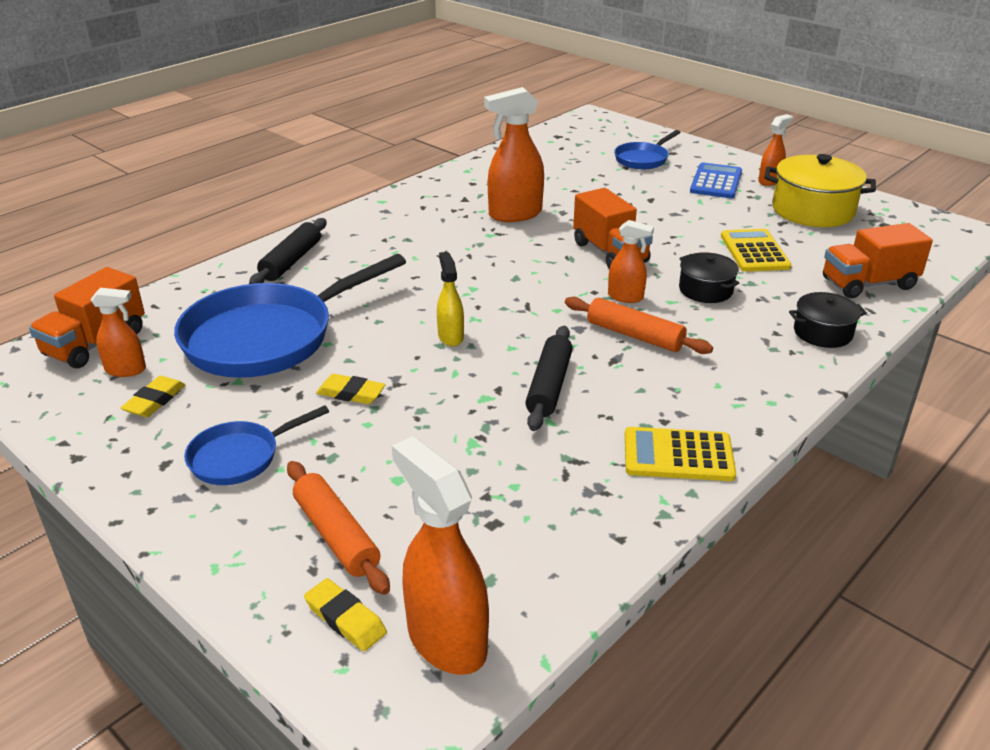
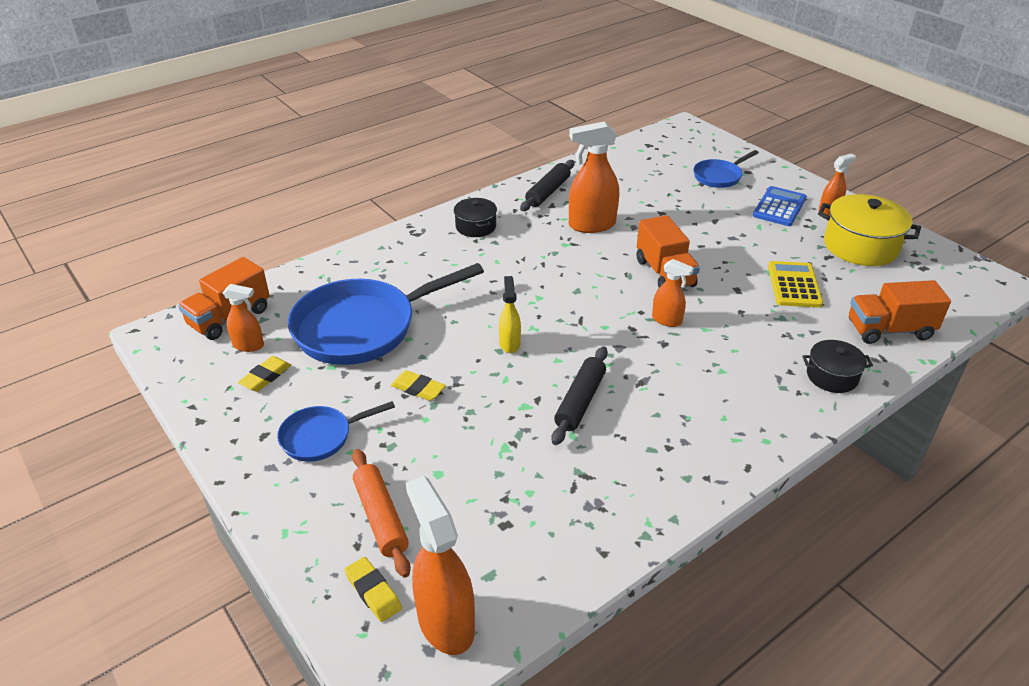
camera: 10 degrees right, 5 degrees up
black rolling pin [249,218,327,284] -> black rolling pin moved to [520,160,574,211]
orange rolling pin [565,297,713,354] -> none
yellow calculator [625,427,736,481] -> none
black pot [679,252,740,303] -> black pot moved to [454,198,497,237]

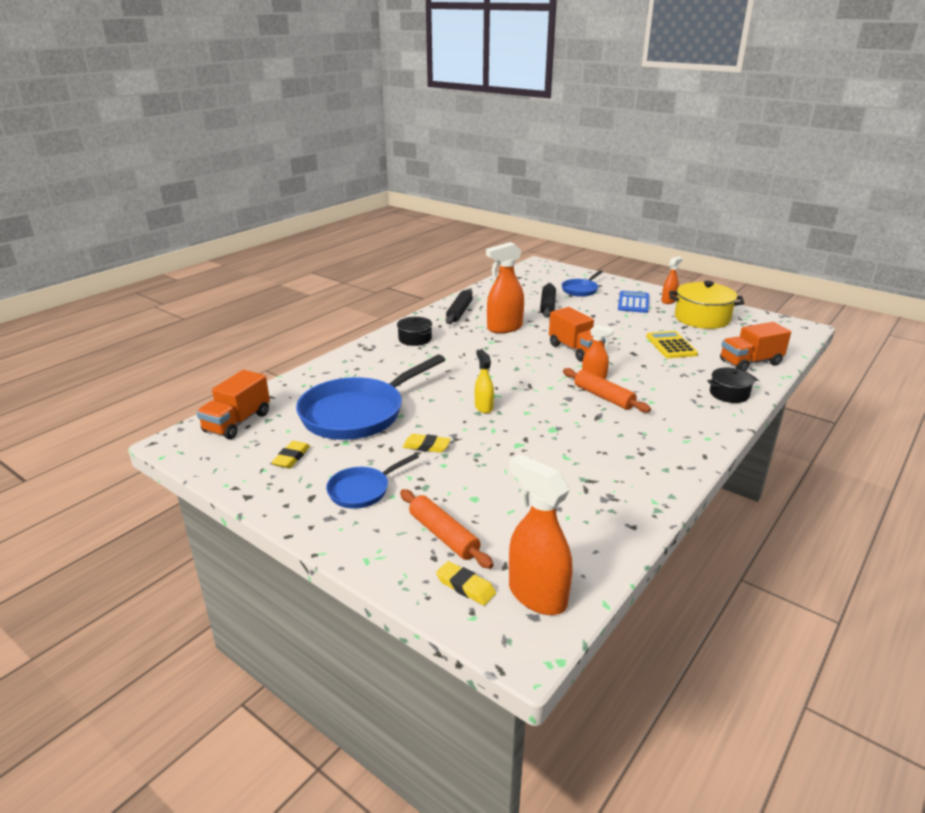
camera: 15 degrees left, 10 degrees down
orange spray bottle [223,284,264,352] -> none
black rolling pin [551,346,608,445] -> black rolling pin moved to [540,283,556,318]
none -> orange rolling pin [563,368,651,413]

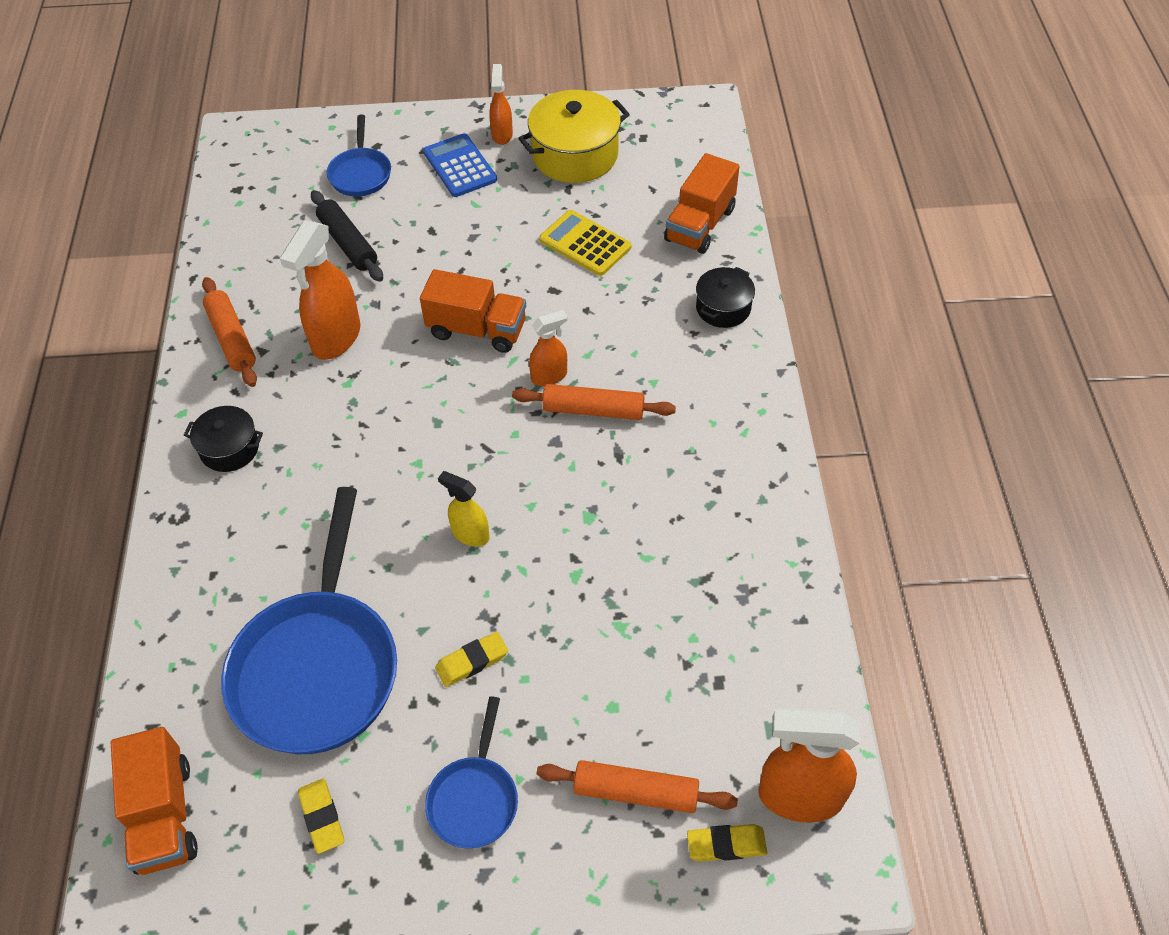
camera: 40 degrees left, 25 degrees up
black rolling pin [446,289,473,324] -> orange rolling pin [202,277,257,387]

